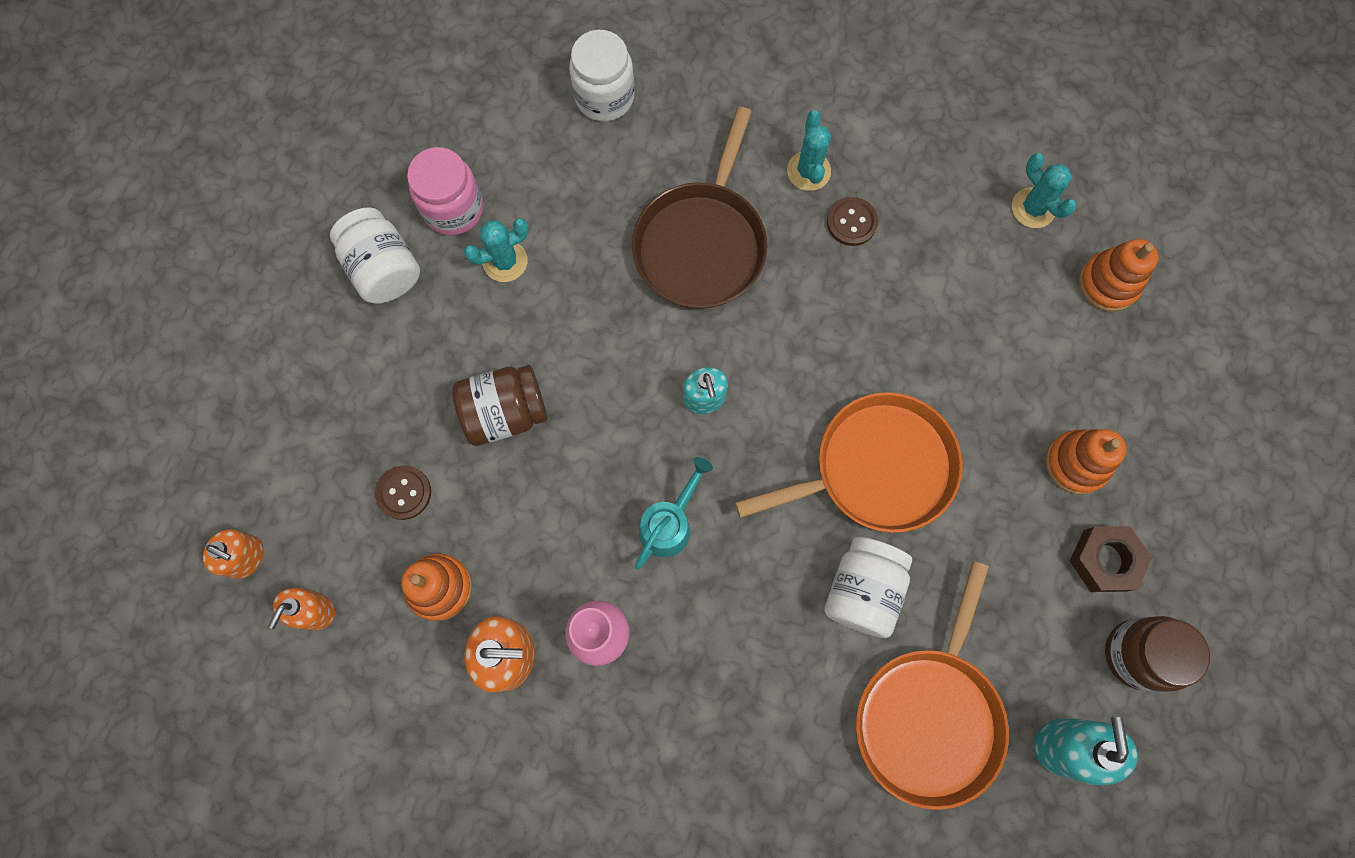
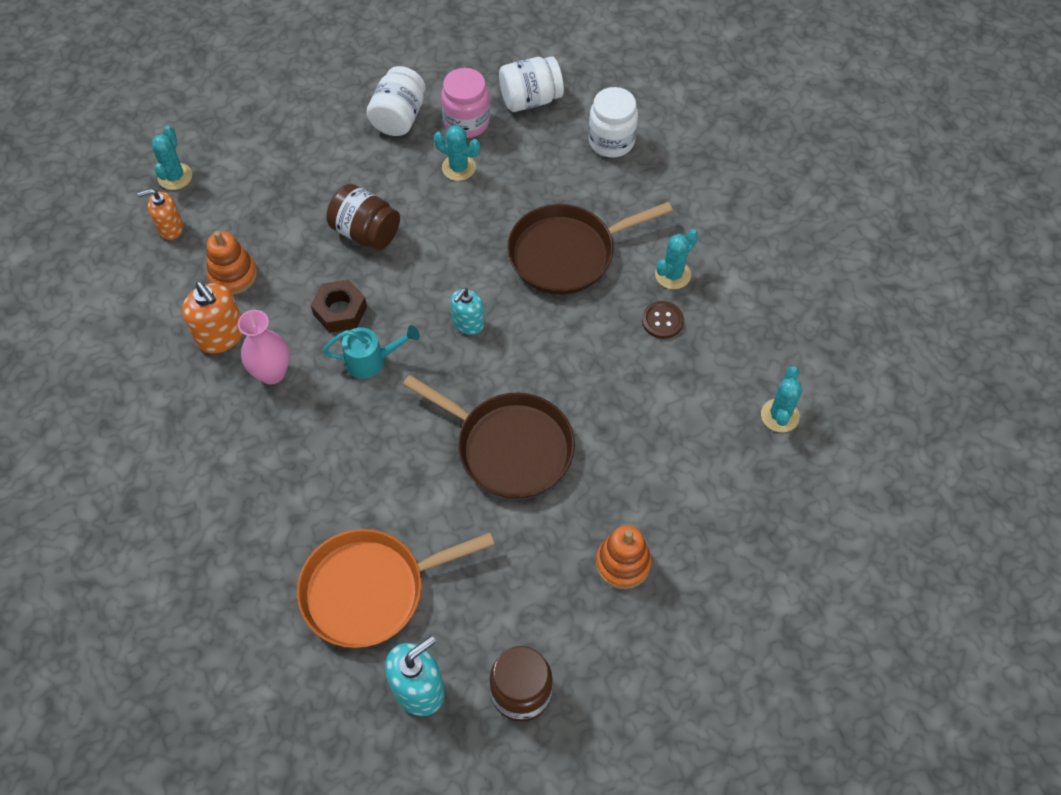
camera: 50 degrees right, 15 degrees down
orange soap dispenser [203,529,264,579] -> turquoise cactus [152,126,192,190]
brown button [375,465,431,520] -> none
orange pan [735,392,963,533] -> brown pan [403,375,575,499]
white jar [824,537,912,638] -> white jar moved to [499,56,564,112]
brown nut [1070,526,1152,592] -> brown nut moved to [311,279,367,333]
orange stacking toy [1079,239,1158,312] -> none

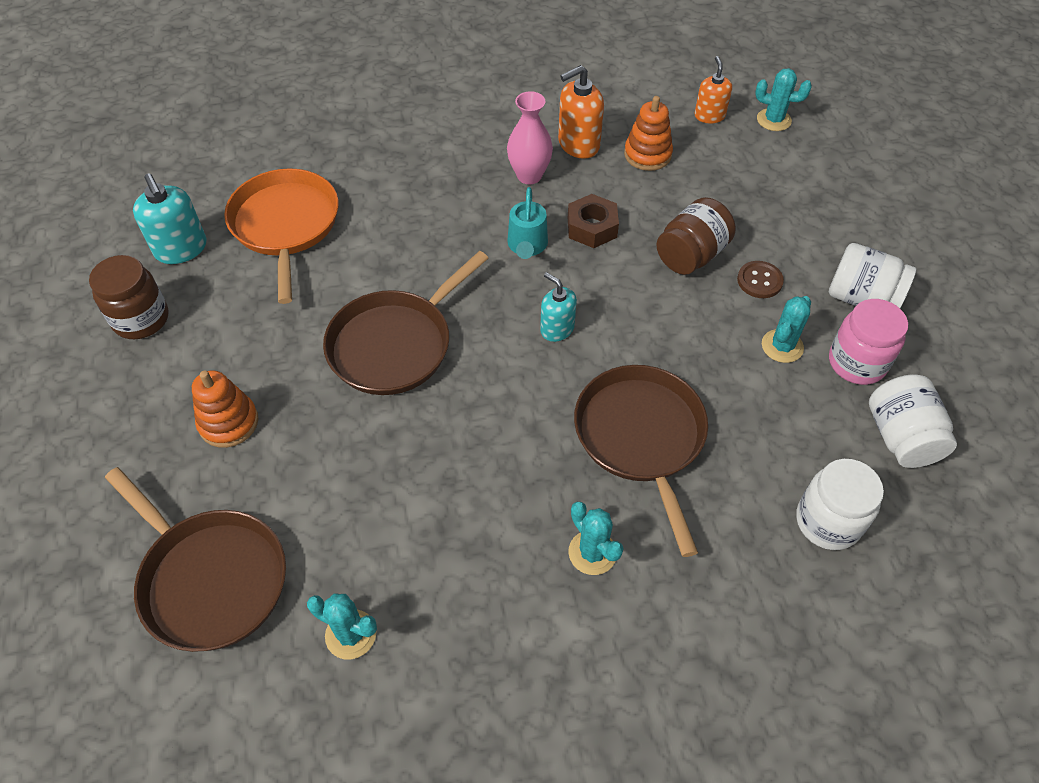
camera: 100 degrees right, 5 degrees down
brown button [642,301,684,339] -> brown button moved to [737,261,784,298]
none -> brown pan [105,467,286,652]

